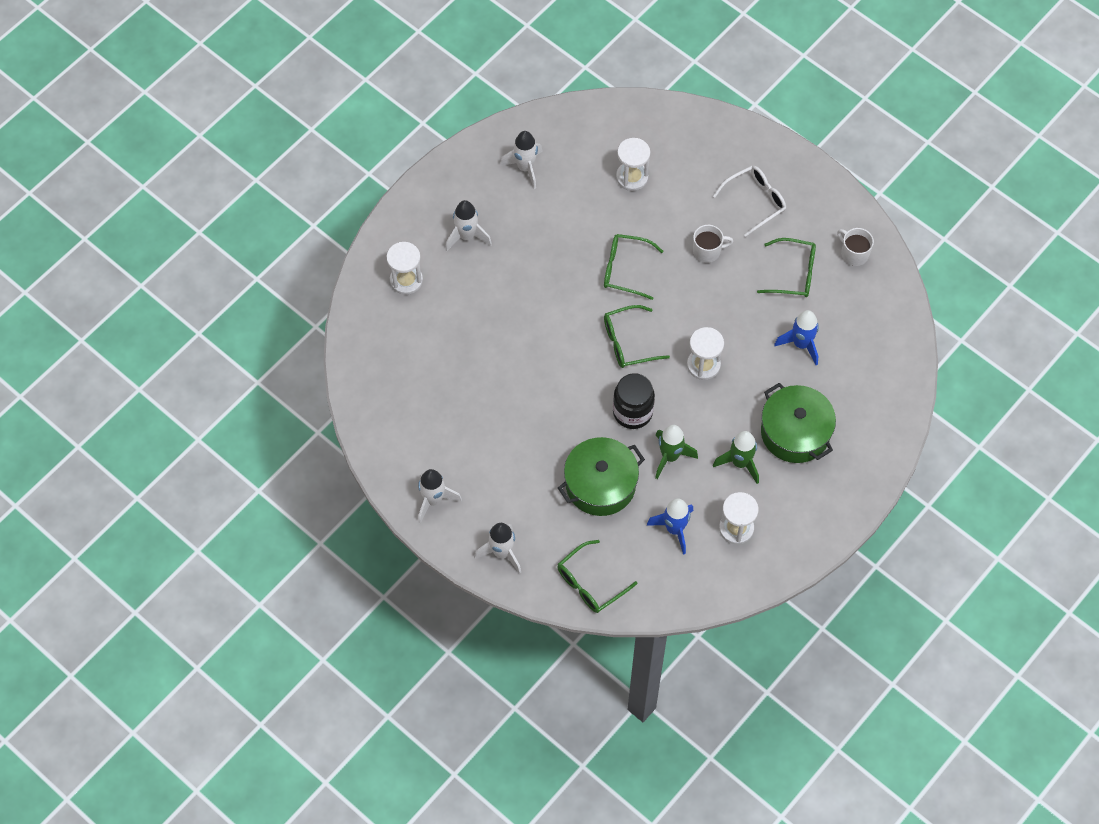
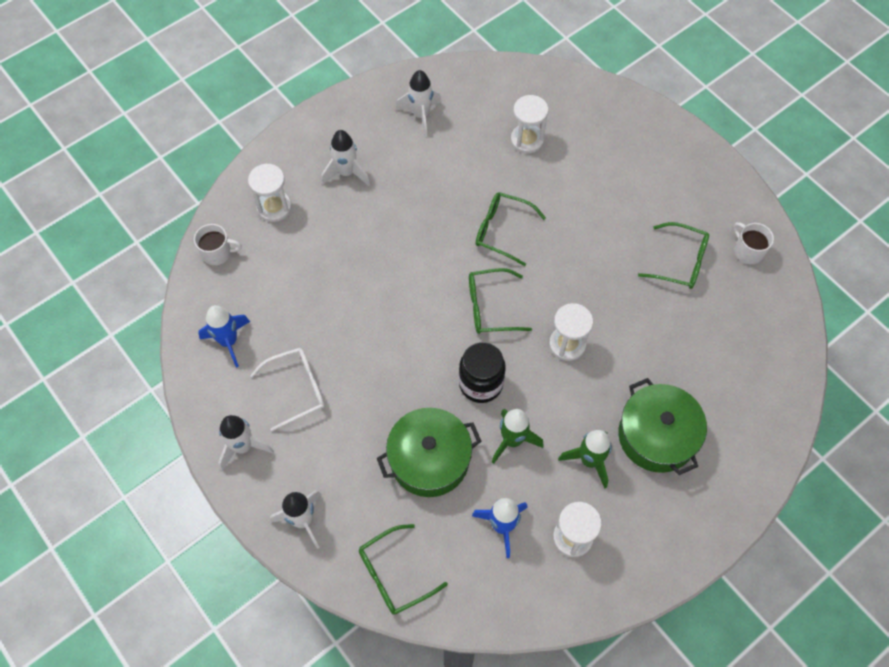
camera: 10 degrees right, 0 degrees up
white mug [693,225,734,263] -> white mug moved to [194,224,242,265]
white glasses [713,166,786,237] -> white glasses moved to [250,348,325,431]
blue rocket [774,310,819,365] -> blue rocket moved to [198,305,250,368]

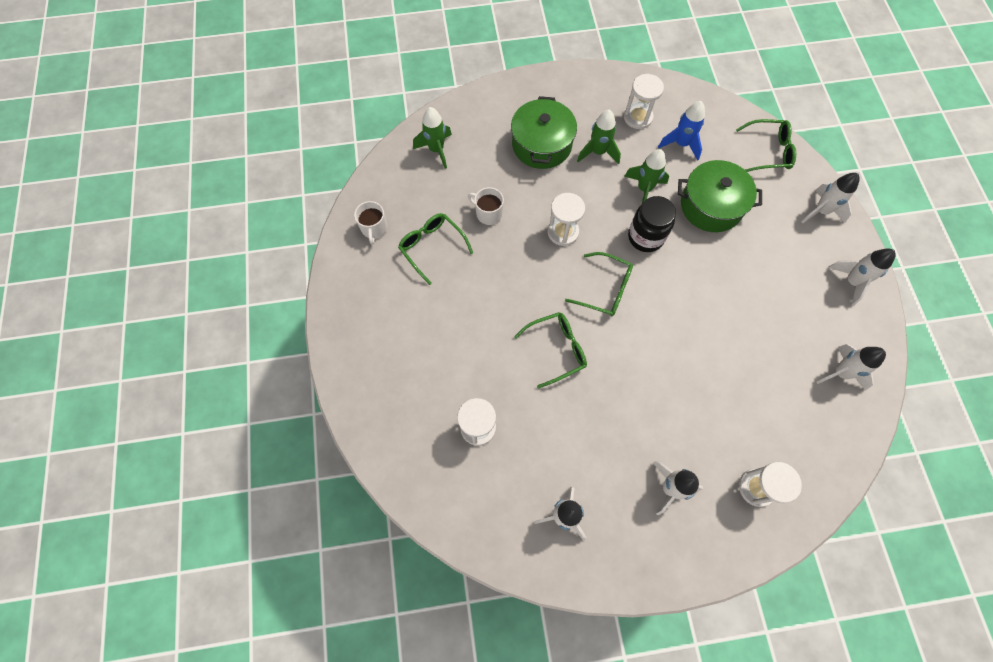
camera: 150 degrees left, 5 degrees up
white mug [194,224,242,265] -> white mug moved to [468,187,504,225]
blue rocket [198,305,250,368] -> white rocket [817,344,886,391]
white glasses [250,348,325,431] -> none
green glasses [476,192,546,266] -> green glasses turned 75 degrees counterclockwise [514,312,587,389]
none -> green rocket [413,107,452,169]

